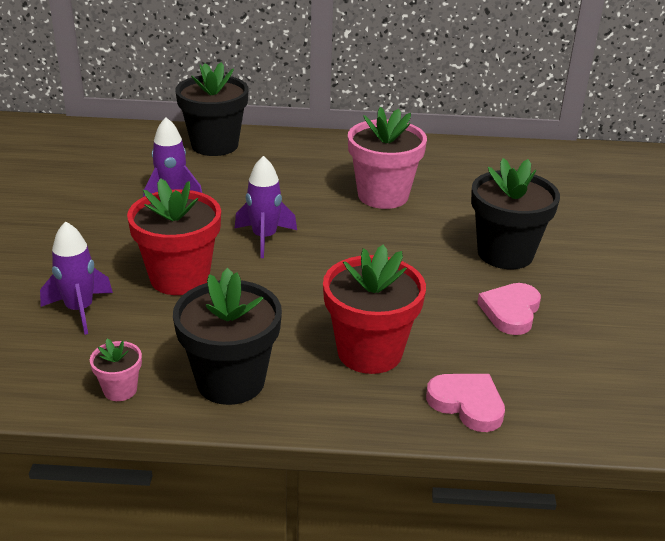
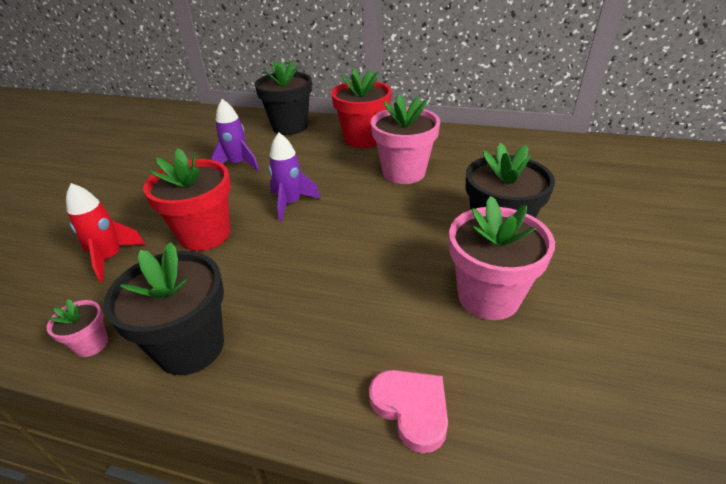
camera: 15 degrees right, 5 degrees up
purple rocket [40,221,113,335] -> red rocket [66,183,145,282]
red flower pot [323,245,426,374] -> red flower pot moved to [331,68,392,148]
pink heart [477,283,541,335] -> pink flower pot [449,196,555,320]

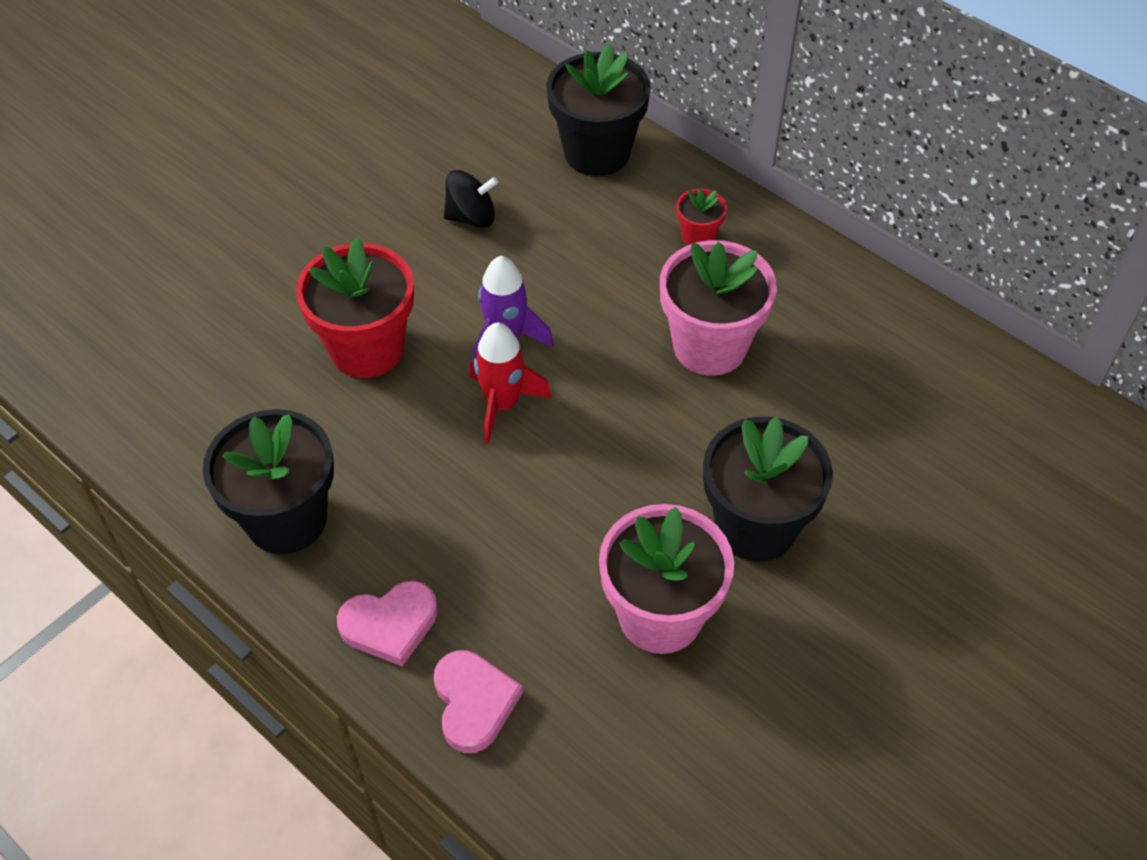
camera: 25 degrees right, 15 degrees up
pink flower pot [47,299,108,357] -> none
red rocket [66,183,145,282] -> red rocket moved to [469,323,552,444]
purple rocket [210,99,259,171] -> black spinning top [444,170,498,228]
red flower pot [331,68,392,148] -> red flower pot [676,189,727,245], size x0.48
none -> pink heart [337,581,438,667]

